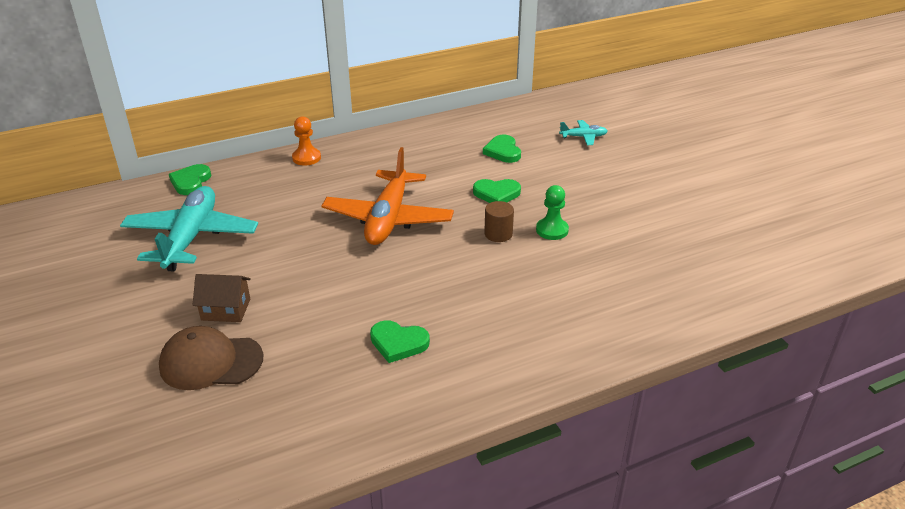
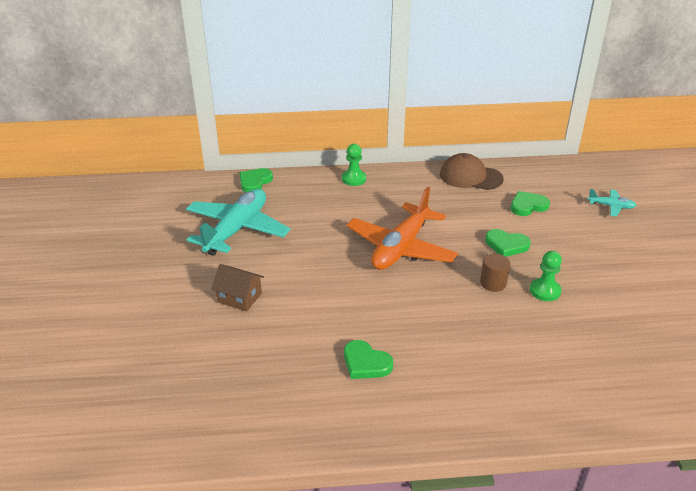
camera: 20 degrees right, 0 degrees up
brown cap [159,326,264,390] -> brown cap moved to [440,153,504,190]
orange pawn [292,116,321,166] -> green pawn [342,144,366,186]
green heart [483,135,521,163] -> green heart turned 60 degrees clockwise [511,191,550,216]

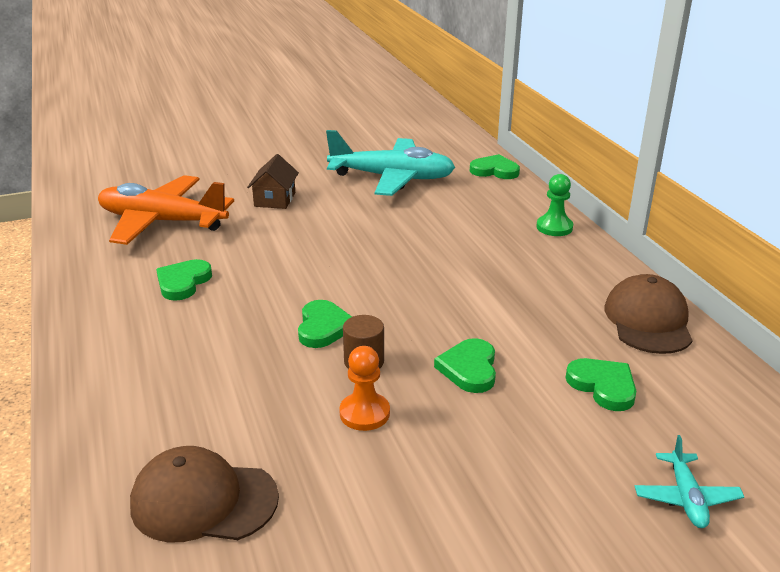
camera: 75 degrees right, 5 degrees down
orange plane [347,187,458,270] -> orange plane moved to [98,175,234,245]
green pawn [530,251,562,301] -> orange pawn [339,346,390,431]
none -> brown cap [130,446,279,542]
none -> green heart [298,300,352,348]

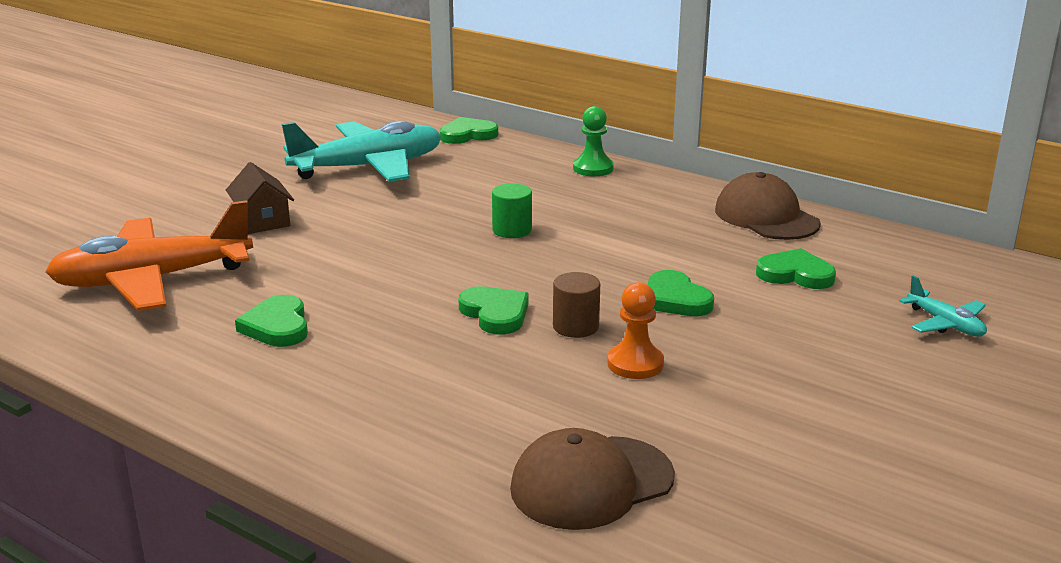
camera: 35 degrees left, 5 degrees down
none -> green cylinder [492,183,532,238]

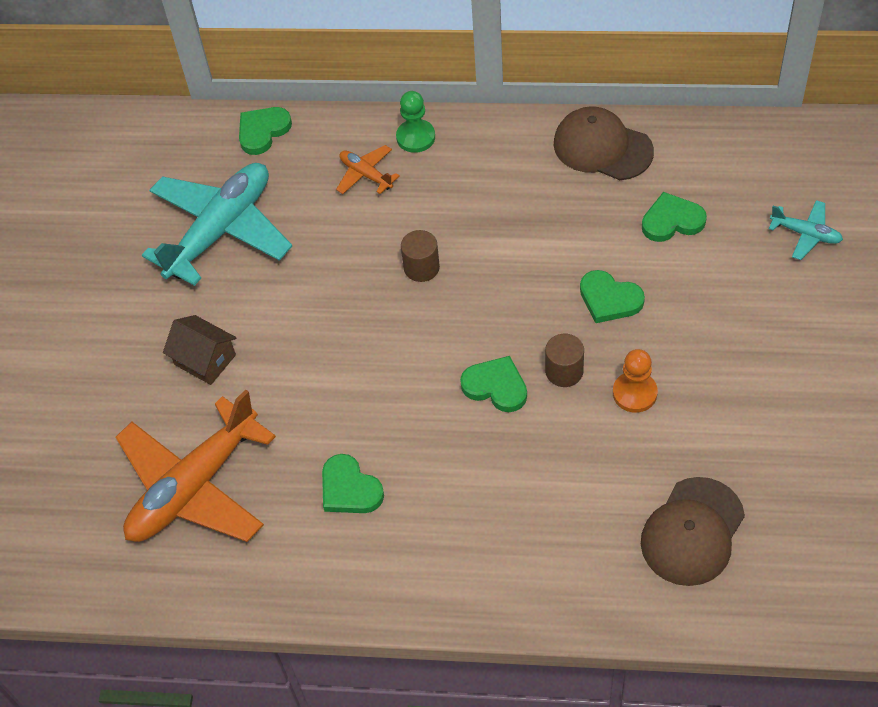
camera: 25 degrees left, 30 degrees up
green cylinder [492,183,532,238] -> brown cylinder [401,230,440,282]
none -> orange plane [336,145,400,194]

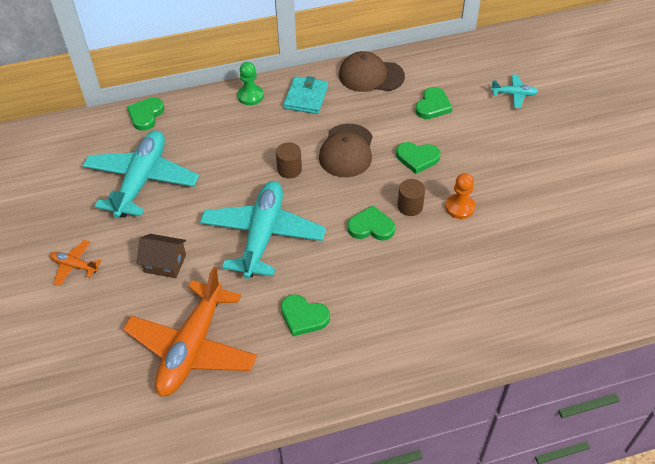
camera: 25 degrees left, 5 degrees down
orange plane [336,145,400,194] -> orange plane moved to [50,240,102,286]
brown cap [641,477,745,586] -> brown cap moved to [319,124,373,177]
green heart [642,192,707,242] -> green heart turned 150 degrees clockwise [415,87,452,119]
none -> turquoise plane [200,181,326,279]
none -> turquoise wallet [284,76,328,114]

